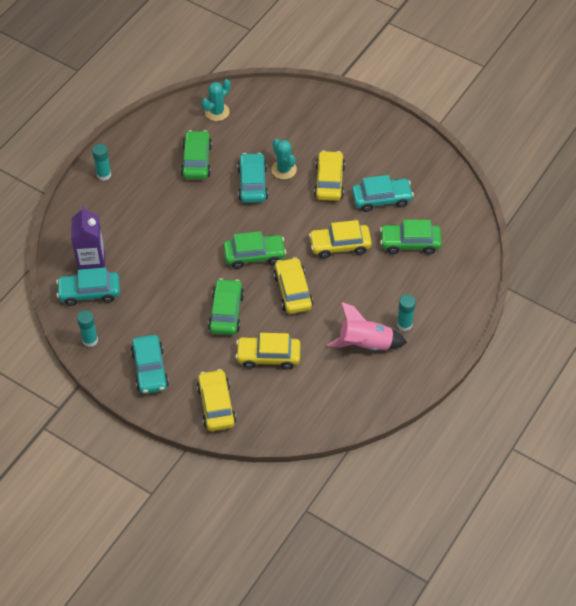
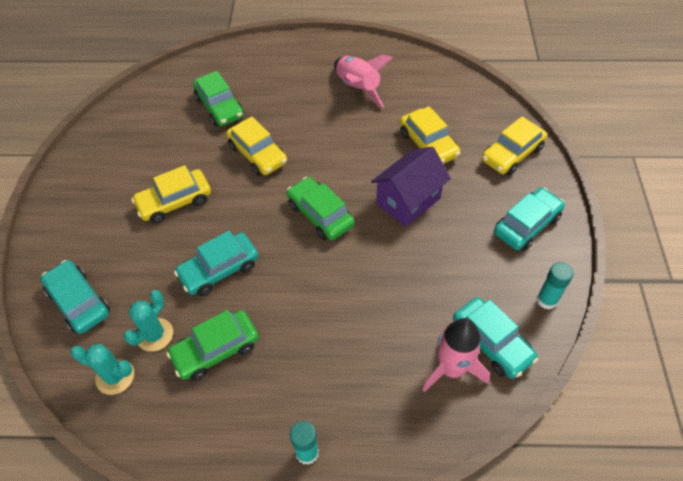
camera: 120 degrees left, 0 degrees up
purple carton [71,206,105,270] -> pink rocket [423,318,490,393]
green car [208,278,244,335] -> purple house [371,147,451,227]
turquoise cactus [271,139,297,179] -> turquoise cactus moved to [123,290,173,352]
yellow car [273,257,313,314] -> none
turquoise car [352,175,414,212] -> turquoise car moved to [41,260,110,334]
turquoise glue stick [397,295,416,331] -> none

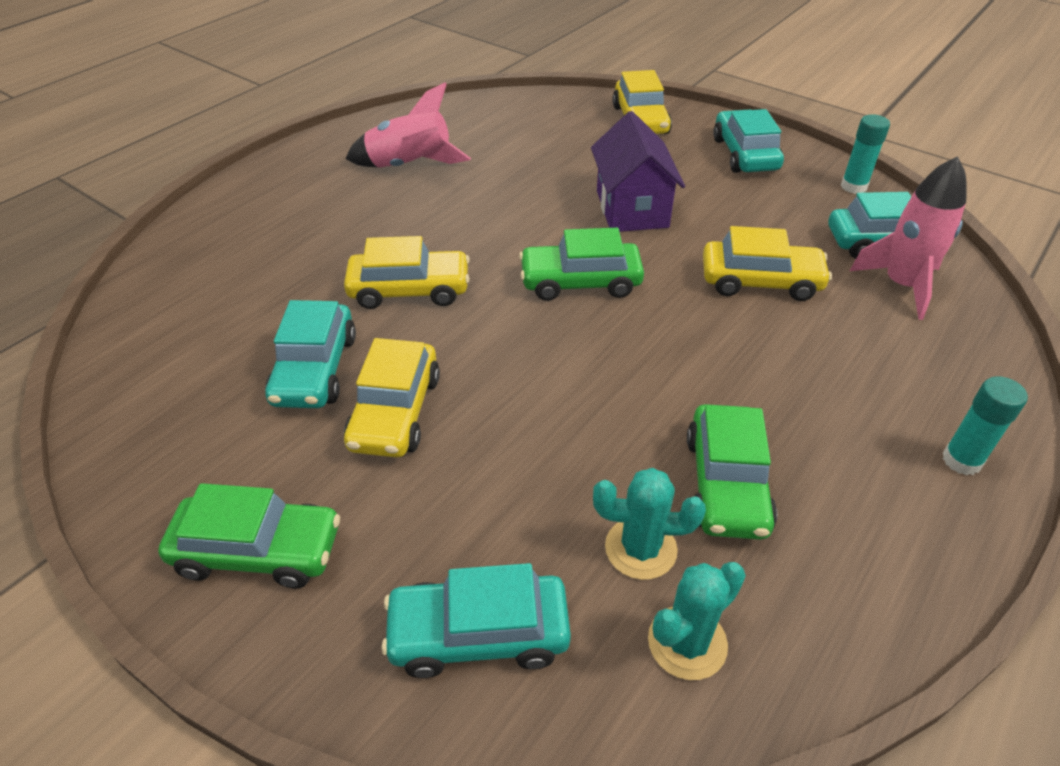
camera: 55 degrees left, 10 degrees down
turquoise cactus [123,290,173,352] -> turquoise cactus turned 60 degrees counterclockwise [593,468,706,580]
turquoise car [174,231,259,296] -> turquoise car moved to [265,300,356,408]
green car [193,71,244,126] -> green car moved to [158,483,340,588]
yellow car [400,106,460,164] -> yellow car moved to [703,226,832,301]

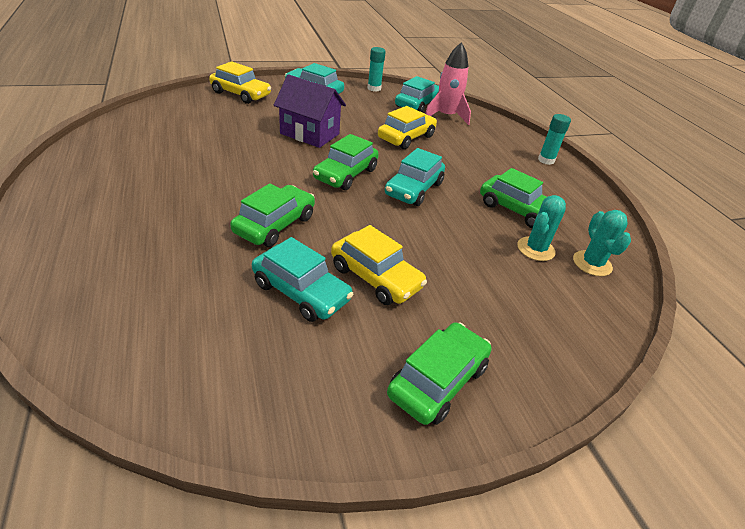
camera: 60 degrees left, 5 degrees down
yellow car [344,236,470,309] -> green car [230,183,315,247]
pink rocket [345,82,471,168] -> none
turquoise car [382,563,571,678] -> turquoise car moved to [385,148,445,206]

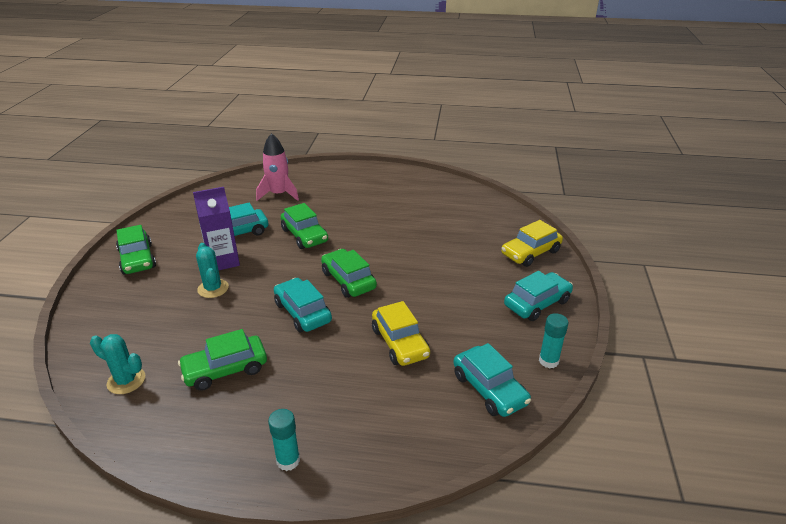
camera: 120 degrees right, 5 degrees down
purple house [274,74,346,148] -> none
yellow car [331,225,427,305] -> purple carton [193,187,240,270]
pink rocket [425,42,471,125] -> pink rocket moved to [256,133,299,201]
turquoise cactus [517,195,566,261] -> turquoise cactus moved to [196,243,229,298]

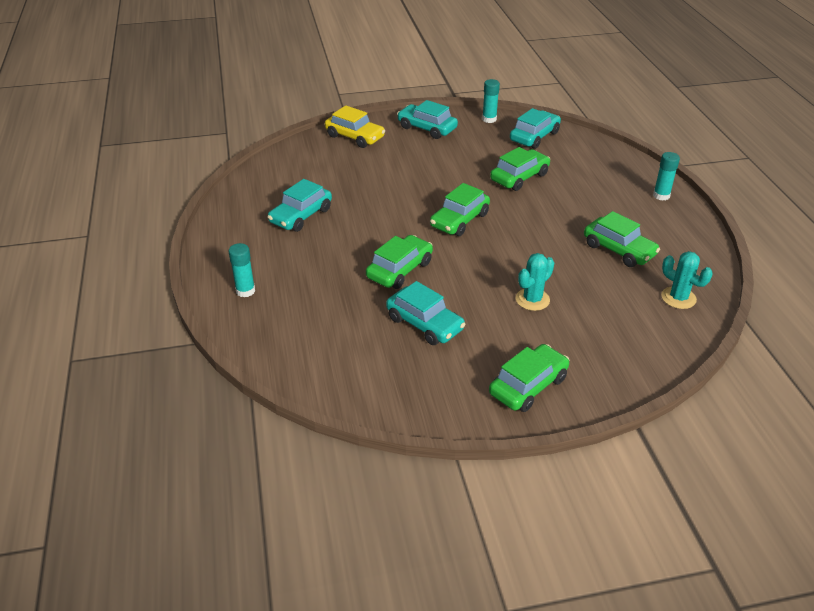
camera: 110 degrees left, 5 degrees up
turquoise cactus [90,334,145,394] -> turquoise cactus turned 45 degrees counterclockwise [661,251,713,309]
purple carton [193,187,240,270] -> none
pink rocket [256,133,299,201] -> none
turquoise car [274,278,332,332] -> turquoise car moved to [267,179,332,232]
yellow car [372,301,430,366] -> green car [490,147,550,191]
none -> turquoise glue stick [228,243,255,297]

